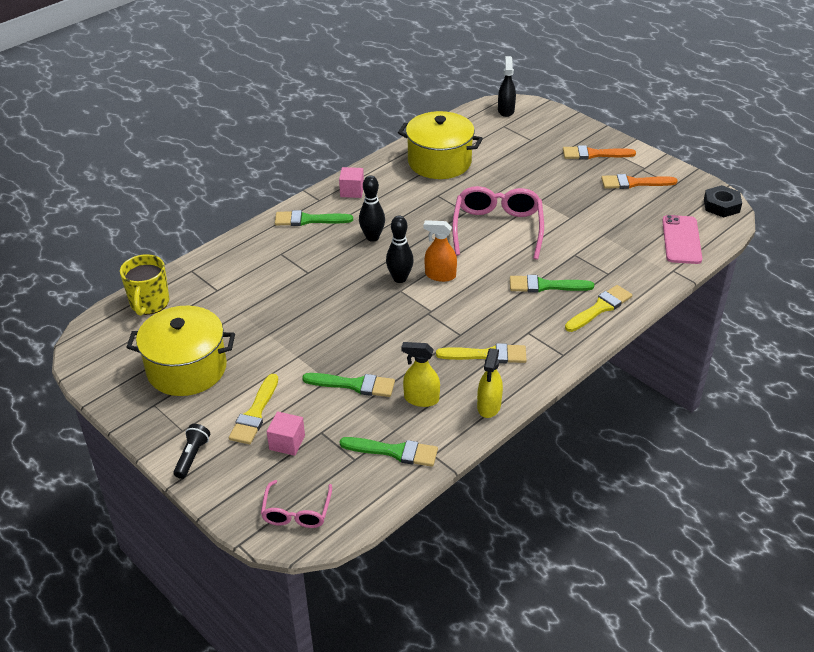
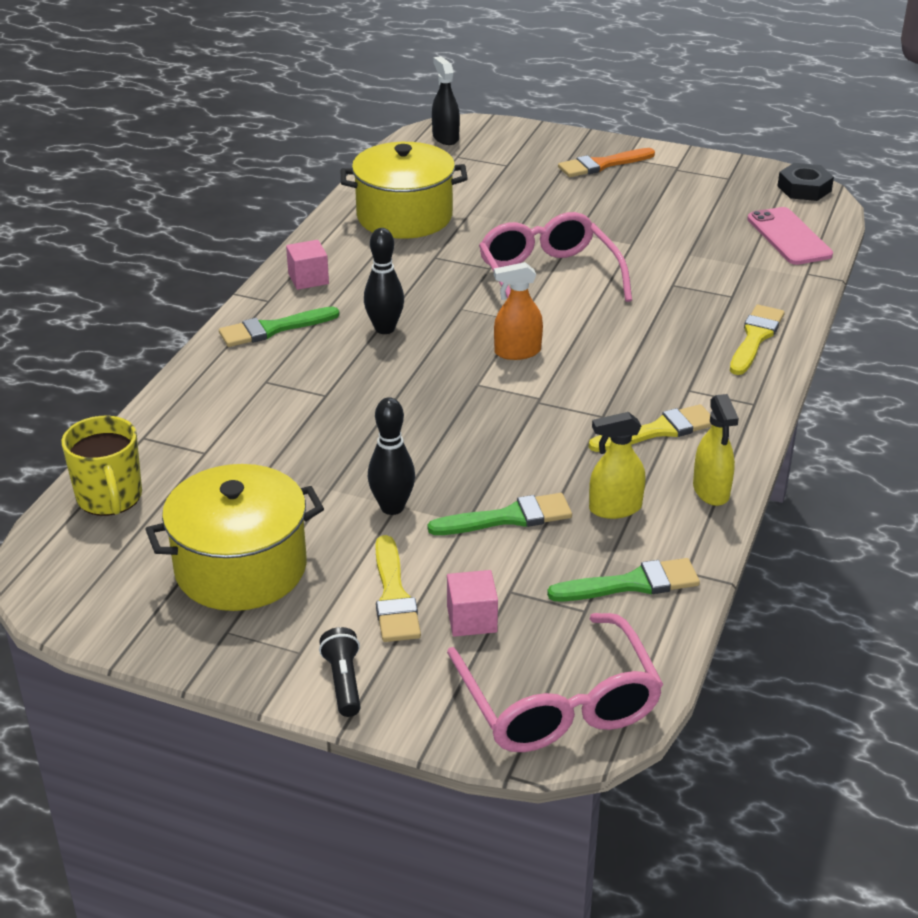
camera: 25 degrees left, 5 degrees down
pink glasses [261,480,332,528] -> pink glasses [447,613,664,752], size x1.76
black bowling pin [386,215,414,283] -> black bowling pin moved to [368,397,415,515]
green brush [510,275,594,293] -> none
orange brush [601,174,678,189] -> none

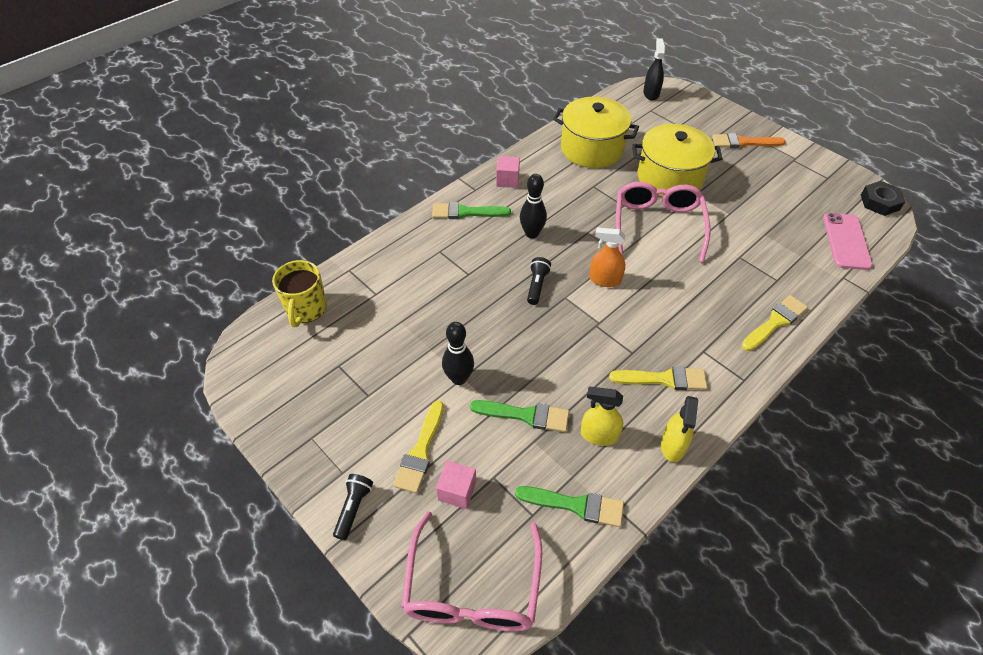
camera: 25 degrees right, 15 degrees up
yellow pot [145,464,324,611] -> yellow pot moved to [632,124,723,197]
none -> black flashlight [527,257,551,305]

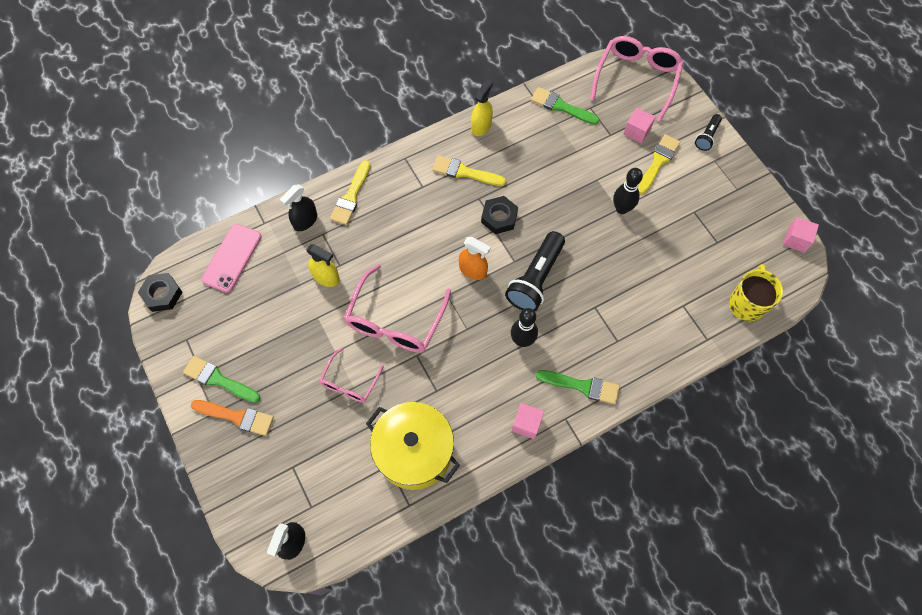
camera: 165 degrees left, 15 degrees up
green brush [470,400,569,432] -> green brush moved to [183,356,260,403]
black flashlight [527,257,551,305] -> black flashlight [505,231,565,311], size x1.91
yellow spray bottle [581,387,623,446] -> yellow spray bottle moved to [307,244,340,287]
yellow pot [632,124,723,197] -> pink glasses [319,348,384,402]
yellow brush [742,295,808,351] -> yellow brush turned 45 degrees counterclockwise [330,160,370,225]
none -> black spray bottle [280,184,317,231]
none -> black nut [481,196,518,234]
none -> pink cube [783,217,819,253]

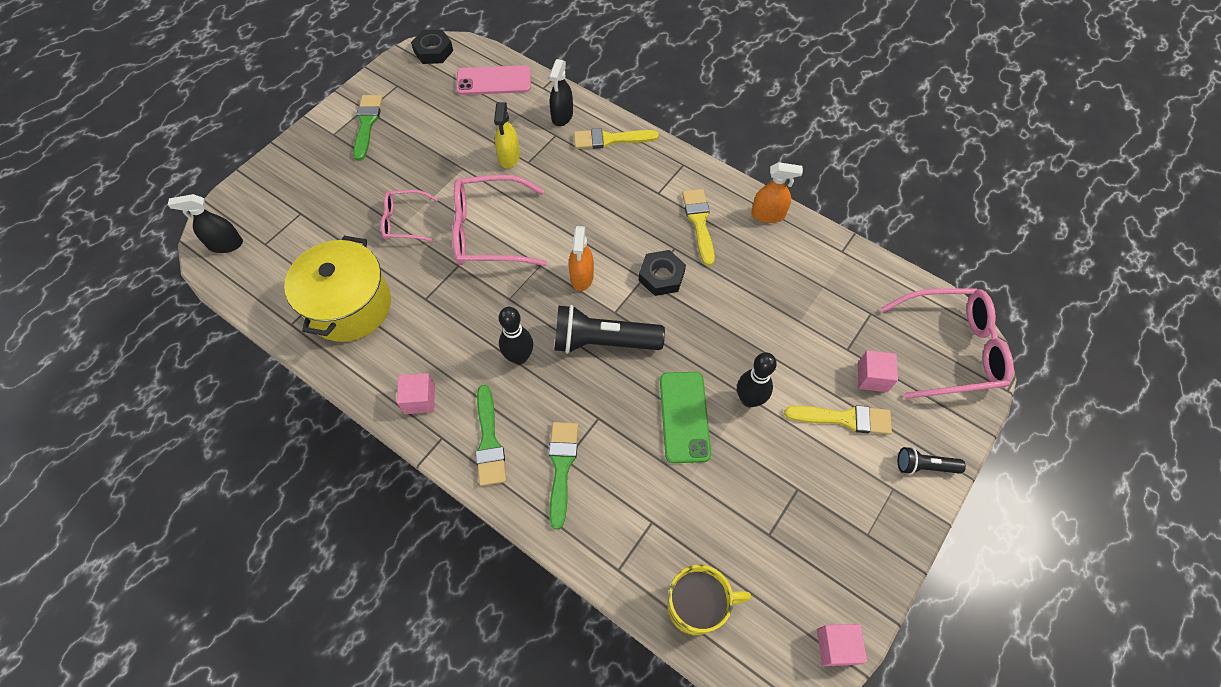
camera: 65 degrees right, 5 degrees down
orange brush [191,400,274,436] -> none
black spray bottle [280,184,317,231] -> black spray bottle turned 90 degrees counterclockwise [549,59,573,126]
yellow spray bottle [471,79,493,136] -> orange spray bottle [751,162,803,223]
green brush [531,87,600,125] -> green brush moved to [549,422,578,529]
none -> green phone [660,372,711,463]

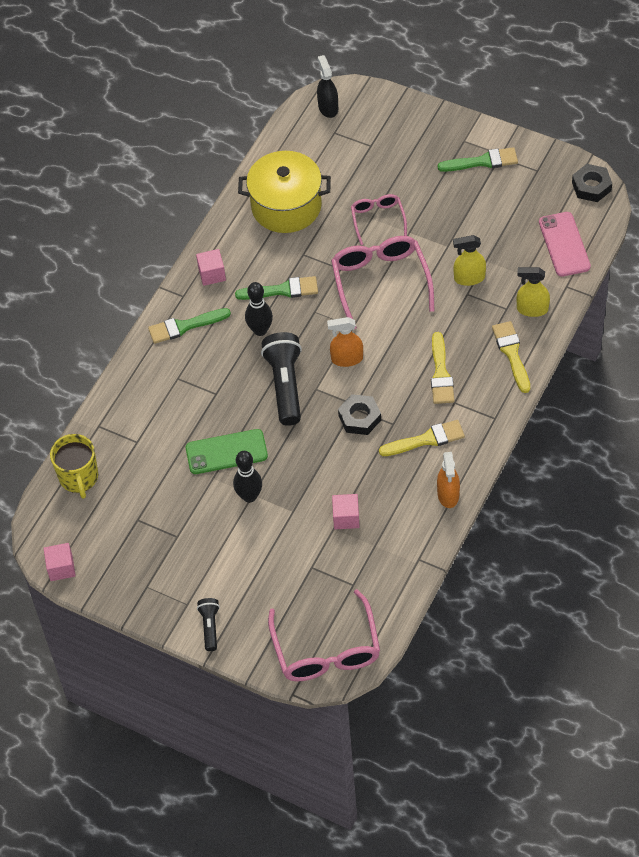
camera: 85 degrees right, 5 degrees down
black spray bottle [549,59,573,126] -> yellow spray bottle [517,267,550,317]
green brush [549,422,578,529] -> green brush moved to [235,276,318,300]
yellow brush [784,405,892,435] -> yellow brush moved to [431,332,454,404]
pink cube [858,350,898,392] -> pink cube moved to [332,494,360,529]

